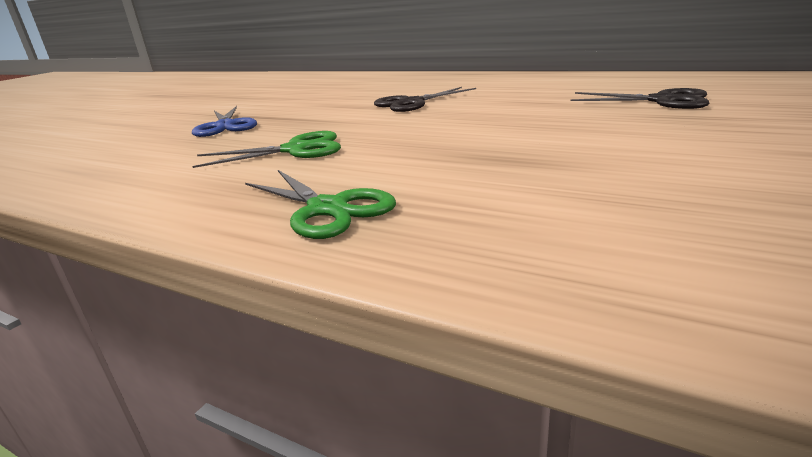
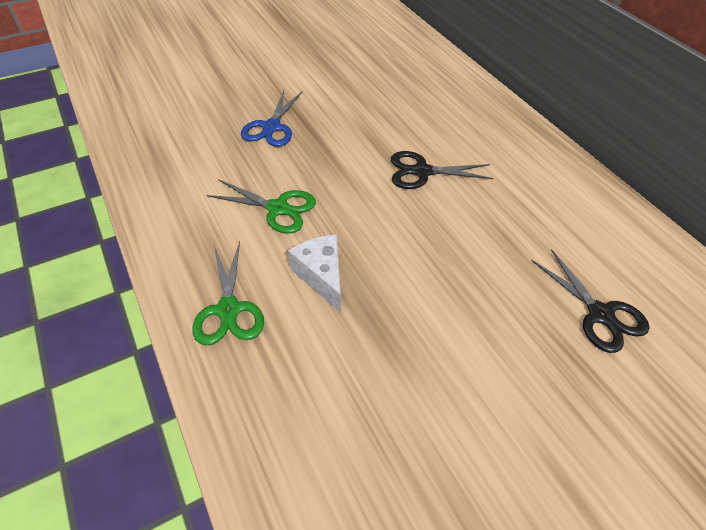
camera: 30 degrees right, 25 degrees up
none -> white cheese [288,234,341,313]

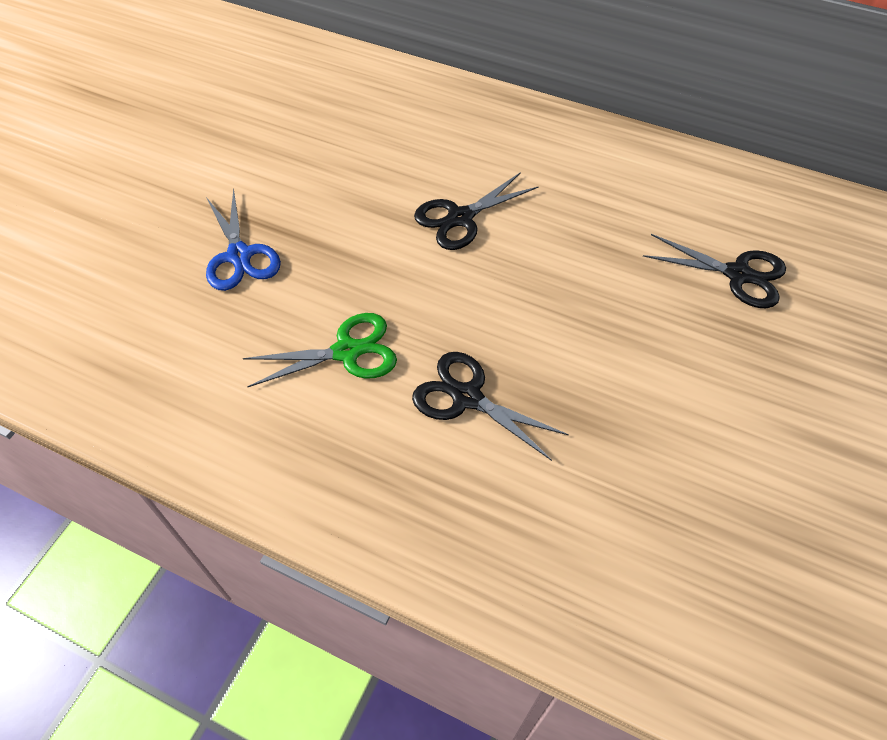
camera: 35 degrees left, 5 degrees up
green scissors [192,241,264,345] -> none
white cheese [288,234,341,313] -> black scissors [412,352,569,461]

